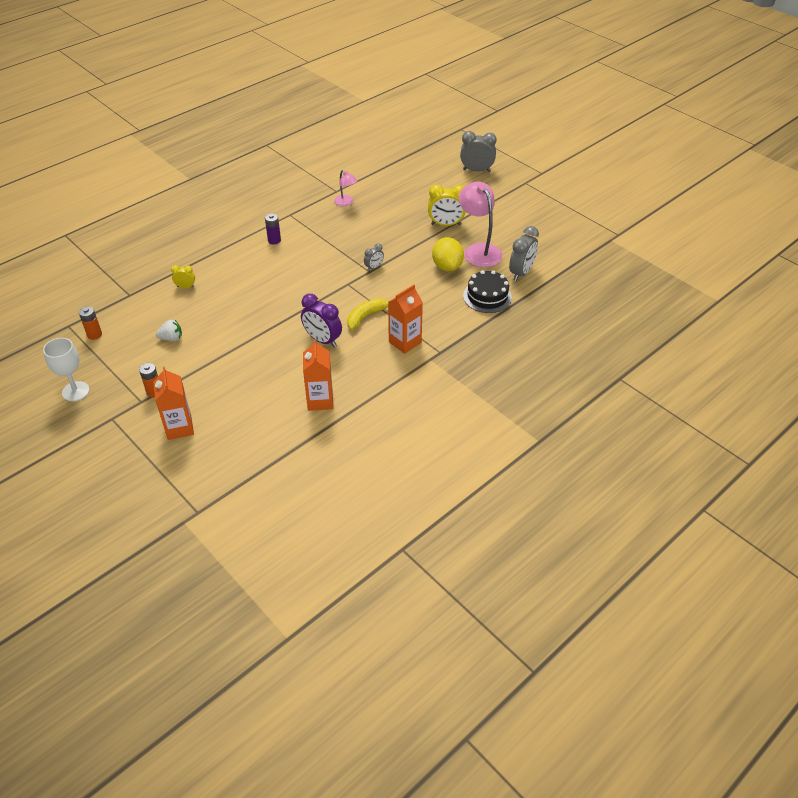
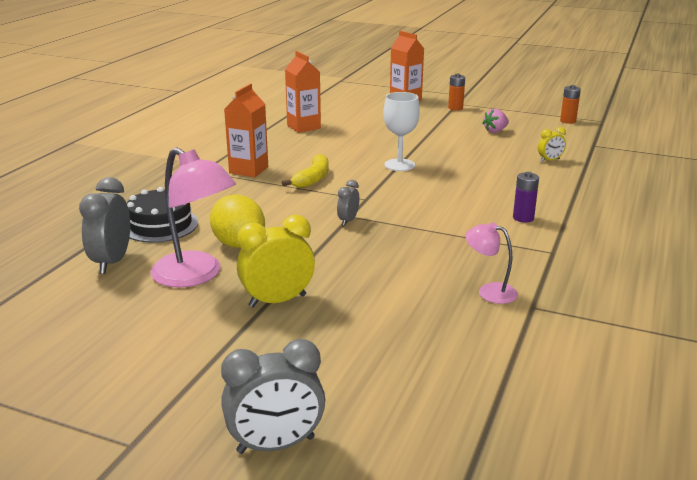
camera: 155 degrees right, 20 degrees down
white goblet [43,338,89,401] -> white goblet moved to [384,92,420,171]
white strawberry [156,320,182,341] -> pink strawberry [483,109,509,133]
purple clock [301,294,342,347] -> none

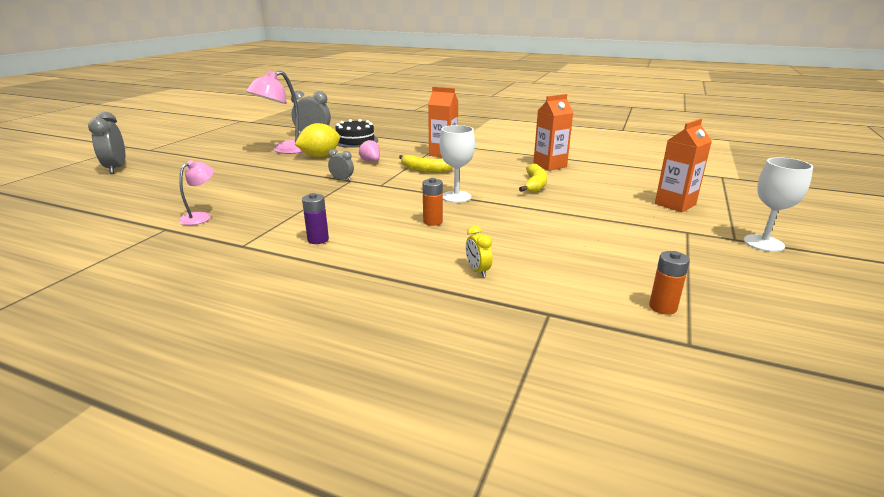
camera: 90 degrees right, 0 degrees up
yellow clock [237,215,315,308] -> none
orange battery [448,74,465,111] -> orange battery moved to [422,178,443,226]
pink strawberry [483,109,509,133] -> pink strawberry moved to [359,139,380,162]
none -> yellow banana [519,164,547,193]
none -> white goblet [744,157,813,252]

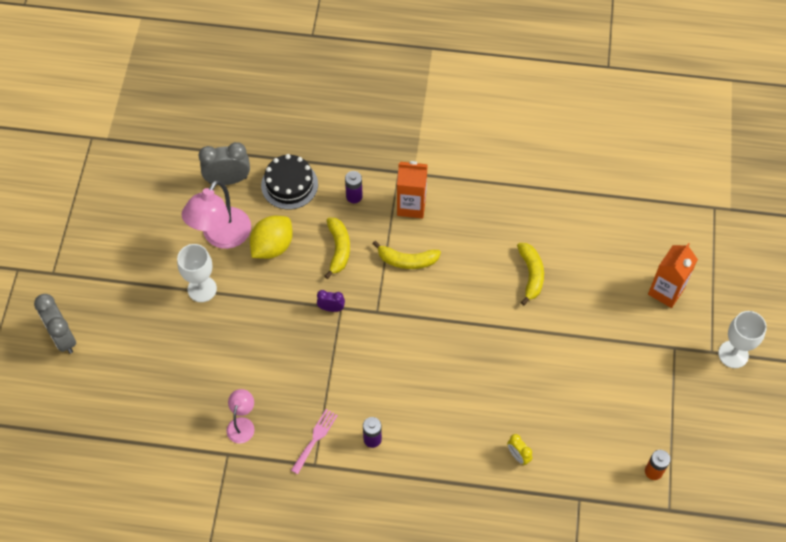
camera: 15 degrees left, 35 degrees up
grey clock [328,149,354,181] -> purple clock [317,290,345,312]
pink strawberry [359,139,380,162] -> yellow banana [325,218,350,279]
orange battery [422,178,443,226] -> none
white goblet [440,125,475,203] -> white goblet moved to [177,244,217,302]
orange carton [533,94,573,171] -> none
none -> pink fork [291,409,338,474]
none -> purple battery [345,171,363,203]

